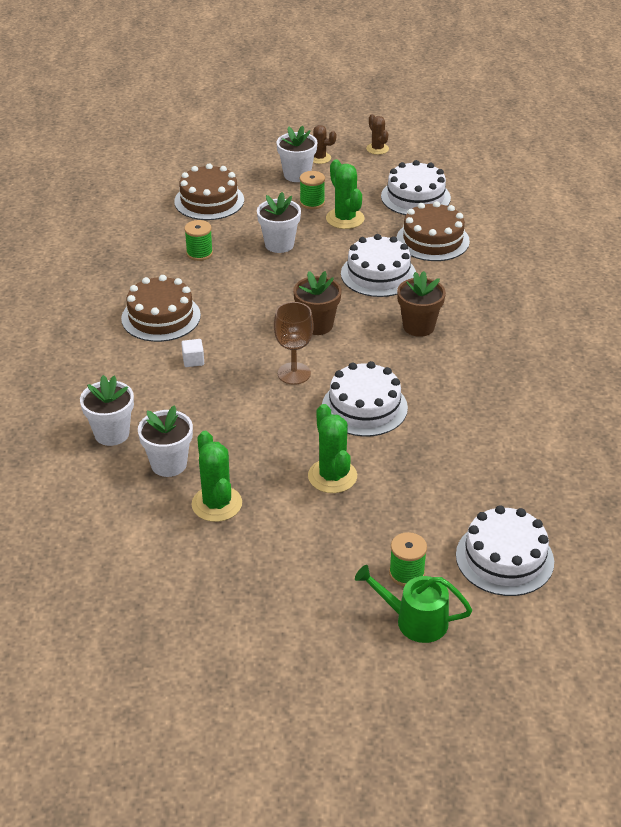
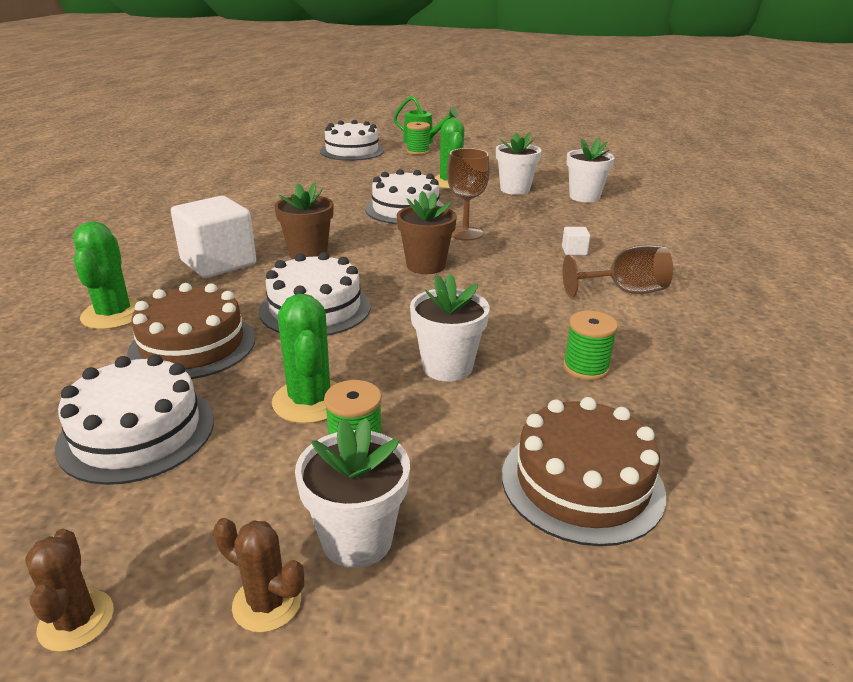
camera: 170 degrees left, 10 degrees down
white flower pot [80,375,134,446] -> white flower pot moved to [496,132,542,195]
brown cake [121,275,201,342] -> brown goblet [562,245,673,298]
green cactus [191,431,242,522] -> green cactus moved to [73,222,139,329]
none -> white cube [171,196,256,278]

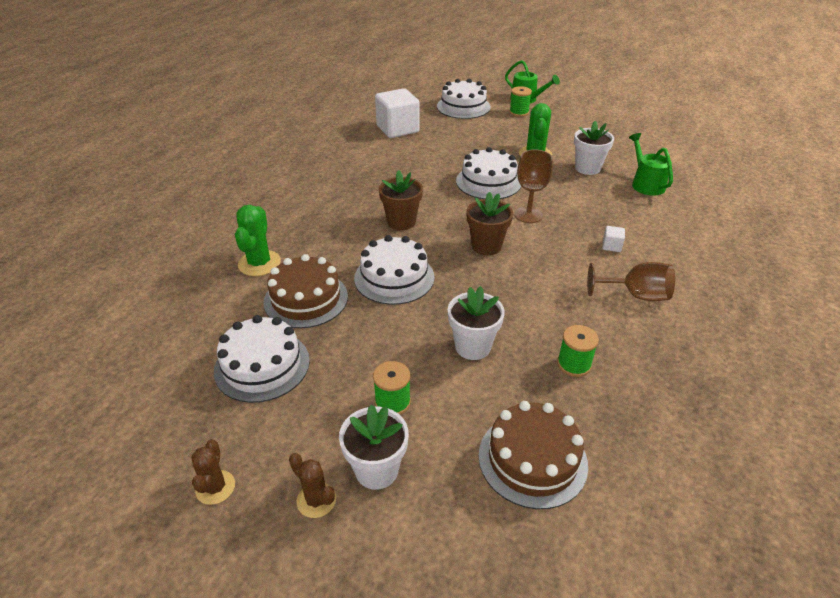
camera: 15 degrees right, 10 degrees up
white cube [171,196,256,278] -> white cube moved to [375,88,420,138]
green cactus [272,294,337,424] -> none
white flower pot [567,138,615,203] -> green watering can [629,133,673,196]

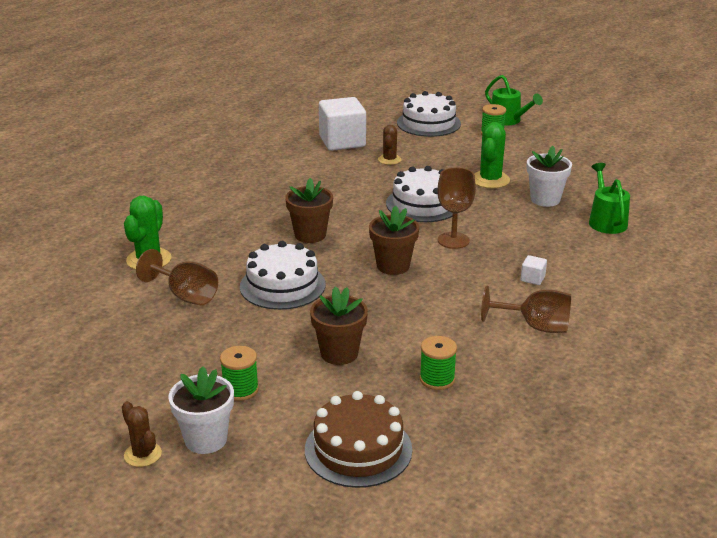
camera: 10 degrees right, 10 degrees down
brown cactus [191,439,235,505] -> brown cactus moved to [378,125,402,165]
white cake [214,315,310,403] -> none
brown cake [263,254,348,328] -> brown goblet [136,249,218,305]
white flower pot [448,286,505,360] -> brown flower pot [310,286,368,365]

